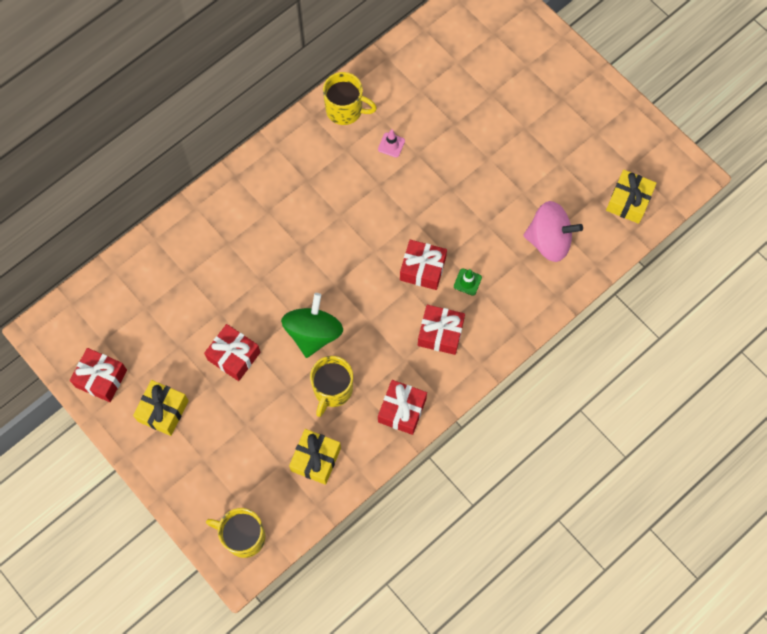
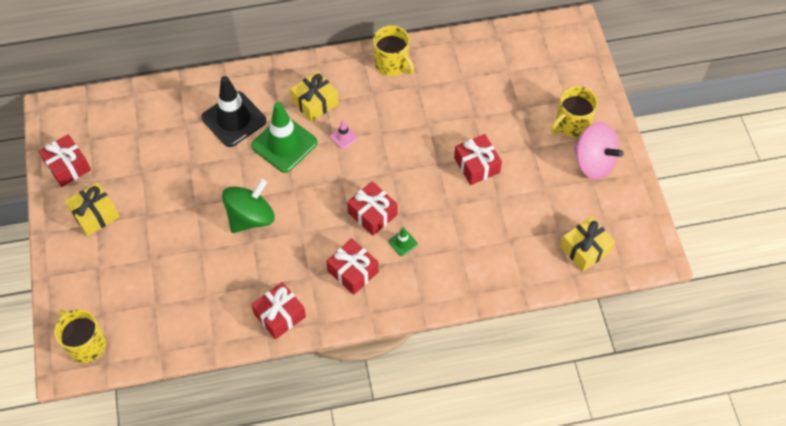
camera: 30 degrees right, 10 degrees down
red gift [204,324,261,381] -> red gift moved to [454,134,502,185]
yellow gift [289,429,341,485] -> yellow gift moved to [290,71,339,122]
yellow mug [310,356,353,417] -> yellow mug moved to [551,86,598,137]
pink traffic cone [378,130,405,158] -> pink traffic cone moved to [330,120,358,149]
pink spinning top [523,201,583,262] -> pink spinning top moved to [573,122,624,179]
none -> black traffic cone [201,76,266,147]
none -> green traffic cone [251,102,318,173]

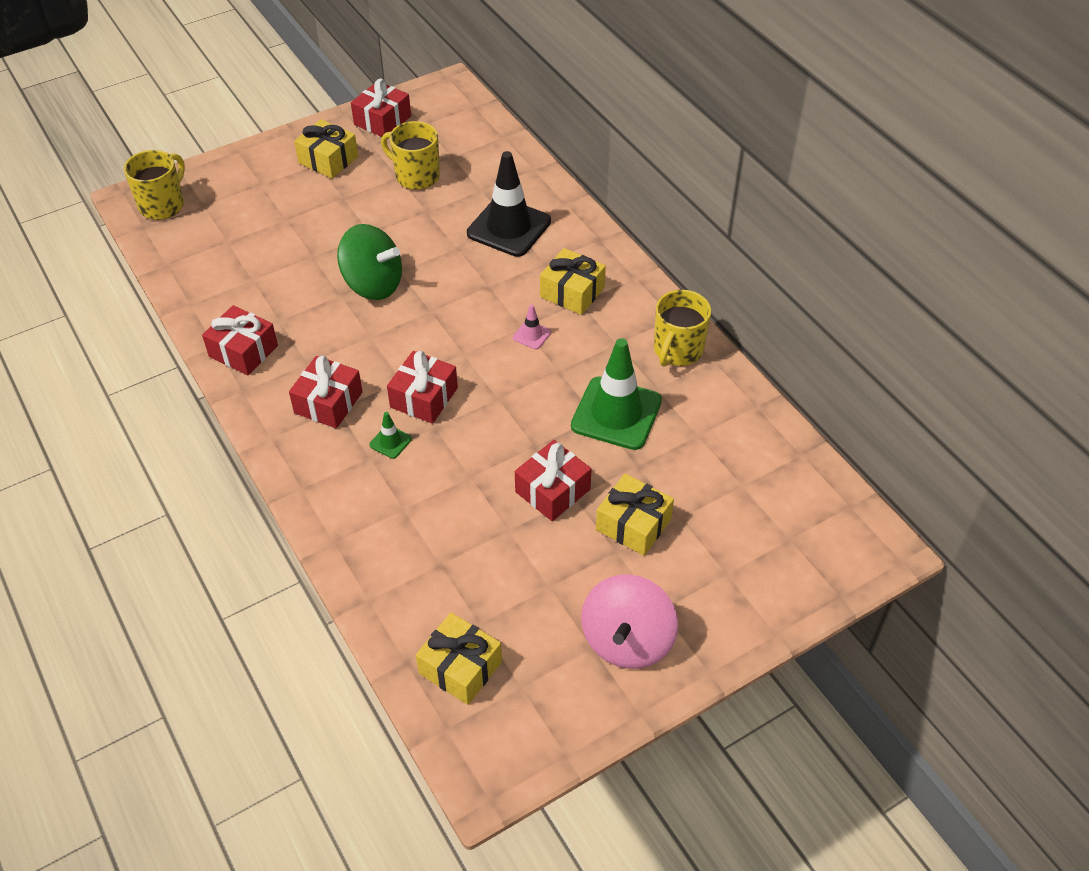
camera: 70 degrees right, 10 degrees down
green traffic cone [251,102,318,173] -> green traffic cone moved to [571,338,662,450]
yellow mug [551,86,598,137] -> yellow mug moved to [381,121,440,190]
none -> yellow gift [596,474,674,556]

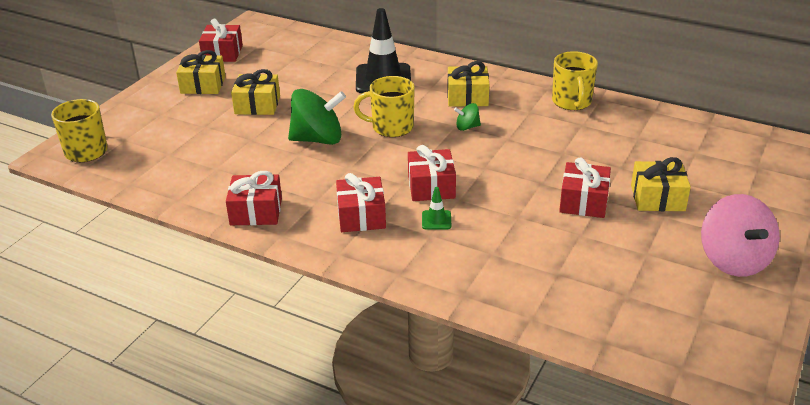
camera: 30 degrees left, 15 degrees down
yellow mug [381,121,440,190] -> yellow mug moved to [353,76,415,137]
yellow gift [416,612,502,705] -> yellow gift moved to [231,69,280,115]
pink traffic cone [513,304,551,350] -> green spinning top [454,103,481,131]
green traffic cone [571,338,662,450] -> none

